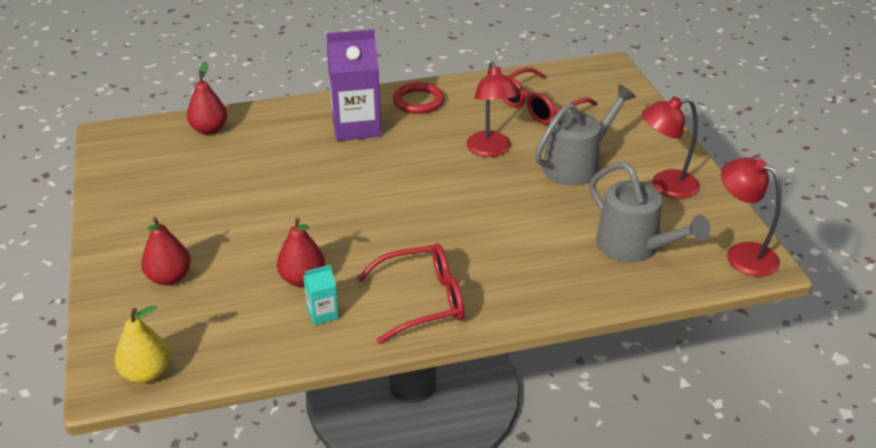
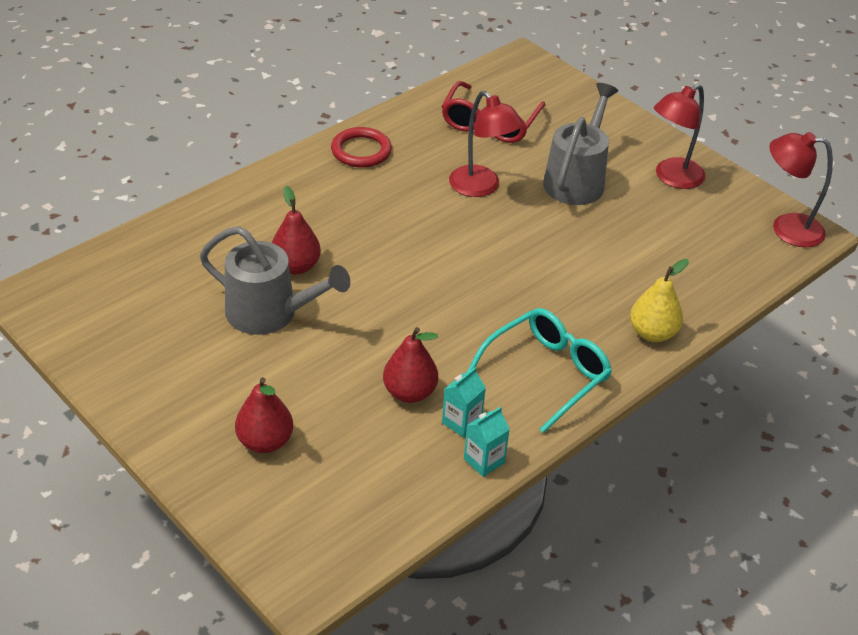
camera: 30 degrees left, 5 degrees up
yellow pear [115,306,170,383] -> yellow pear moved to [630,259,689,342]
red pear [187,62,227,135] -> red pear moved to [272,186,321,274]
purple carton [327,29,381,141] -> none
red glasses [357,244,464,344] -> turquoise glasses [467,308,612,433]
grey watering can [589,162,710,263] -> grey watering can moved to [200,226,350,335]
none -> turquoise carton [464,407,510,477]

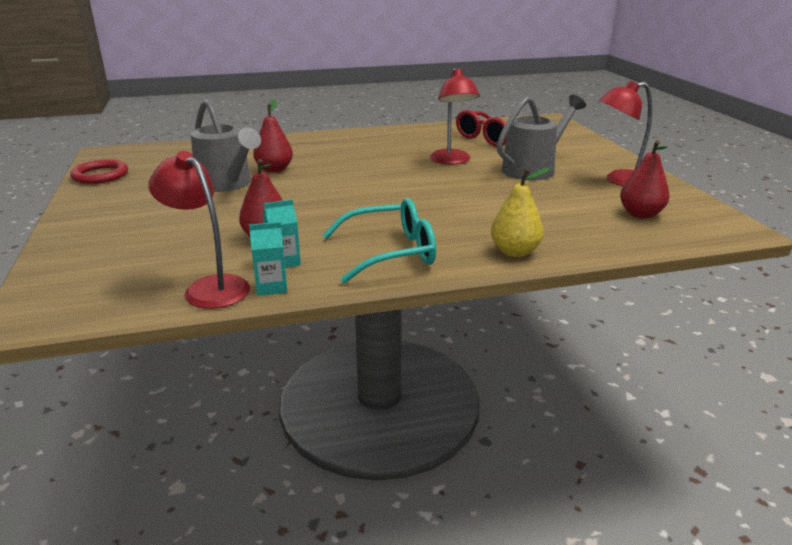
camera: 30 degrees right, 15 degrees down
red pear [235,377,293,453] -> red pear moved to [620,140,669,218]
red ring [331,127,392,168] -> red ring moved to [70,159,128,184]
red lamp [770,132,833,247] -> red lamp moved to [148,151,250,309]

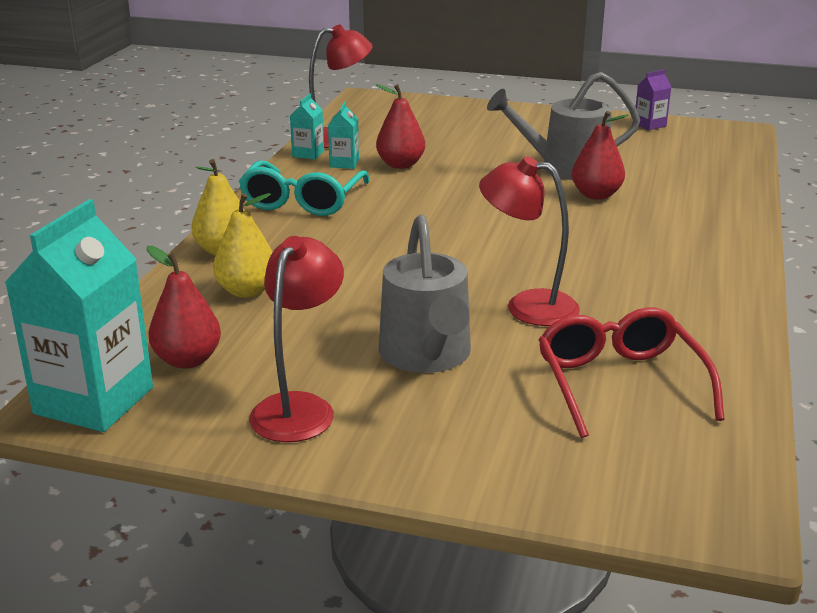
camera: 120 degrees right, 0 degrees up
red ring [70,159,128,184] -> purple carton [636,69,672,130]
none -> turquoise carton [5,199,153,432]
none -> yellow pear [213,193,273,298]

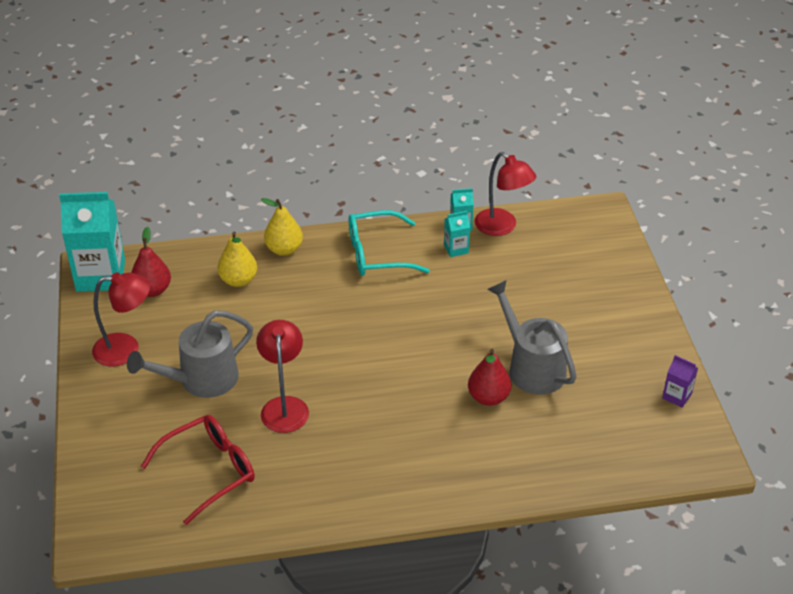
camera: 65 degrees right, 15 degrees up
red pear [376,84,425,169] -> none

